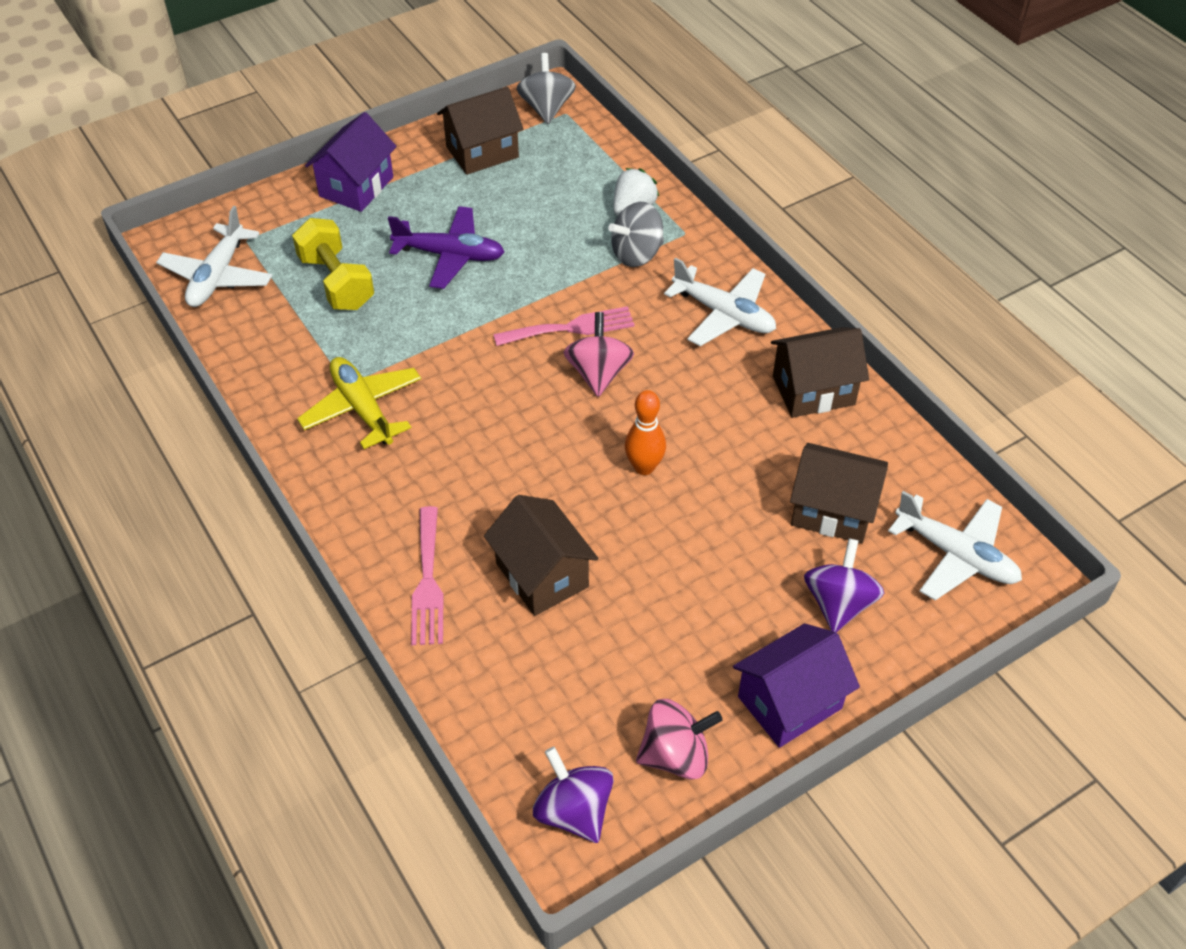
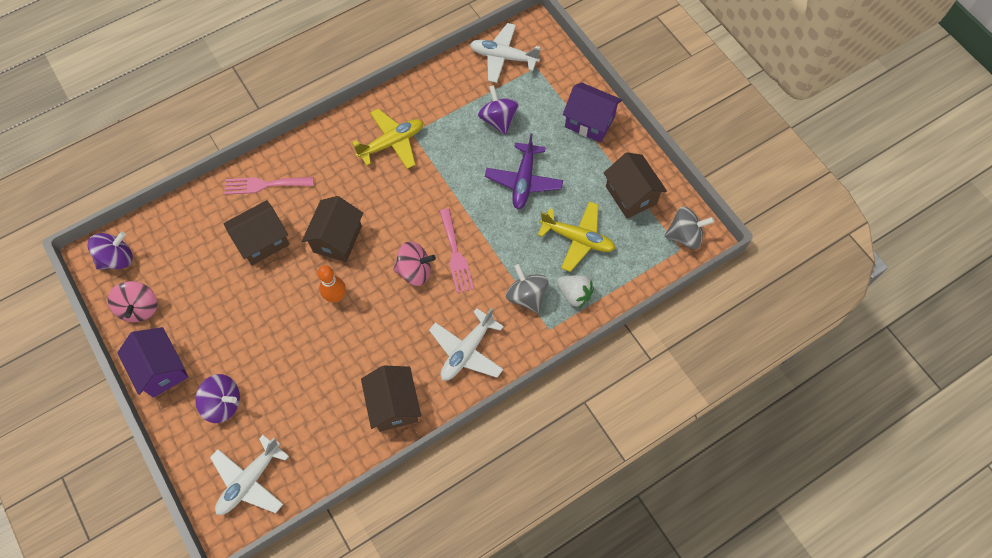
camera: 90 degrees right, 15 degrees up
yellow dumbbell [292,218,374,310] -> purple spinning top [478,85,519,135]
brown house [790,443,888,543] -> brown house moved to [302,196,363,262]
none -> yellow plane [538,201,616,272]

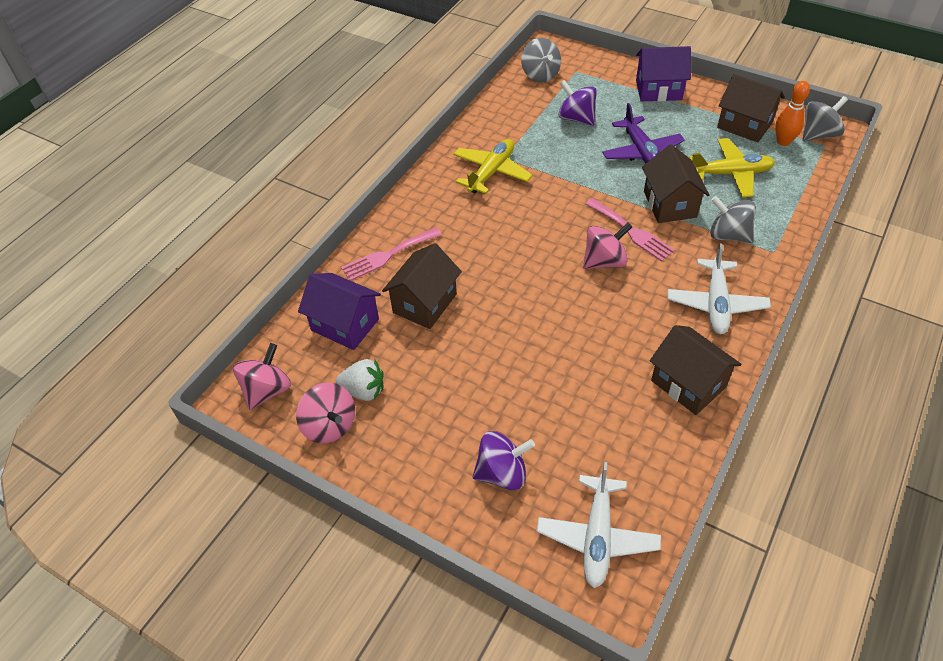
camera: 25 degrees left, 15 degrees down
purple spinning top [88,231,133,270] -> pink spinning top [233,343,291,410]
purple house [117,327,189,398] -> purple house moved to [298,273,381,350]
brown house [302,196,363,262] -> brown house moved to [642,144,710,223]
orange bowling pin [317,265,346,303] -> orange bowling pin moved to [775,81,810,146]
white plane [470,23,541,83] -> grey spinning top [521,38,561,82]
white strawberry [557,275,594,308] -> white strawberry moved to [336,359,384,401]

